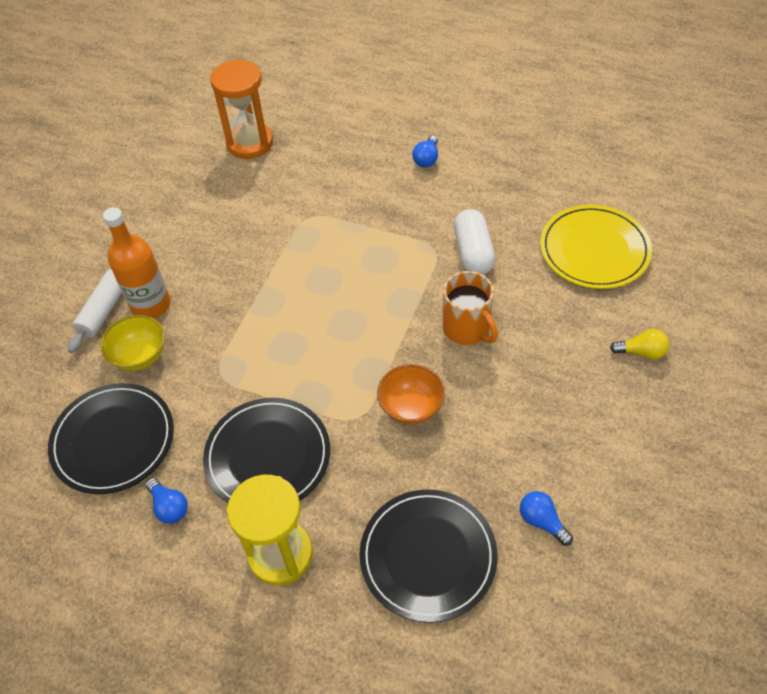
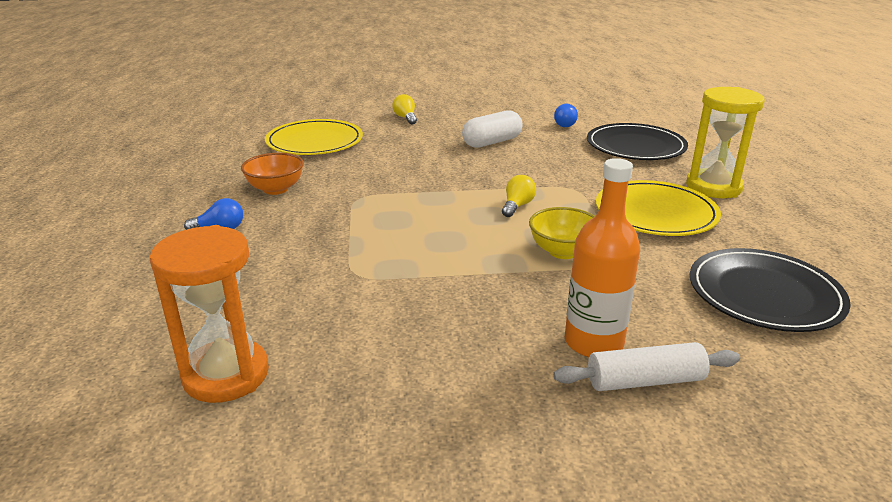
camera: 120 degrees left, 25 degrees down
yellow bowl [100,315,165,371] -> yellow bowl moved to [529,207,595,259]
blue light bulb [146,478,188,524] -> none
black plate [203,398,330,503] -> yellow plate [596,180,721,236]
orange bowl [377,364,445,425] -> orange bowl moved to [241,153,304,195]
orange mug [443,271,498,345] -> none
white capsule [454,209,495,275] -> white capsule moved to [462,110,523,148]
none -> yellow light bulb [502,175,536,217]

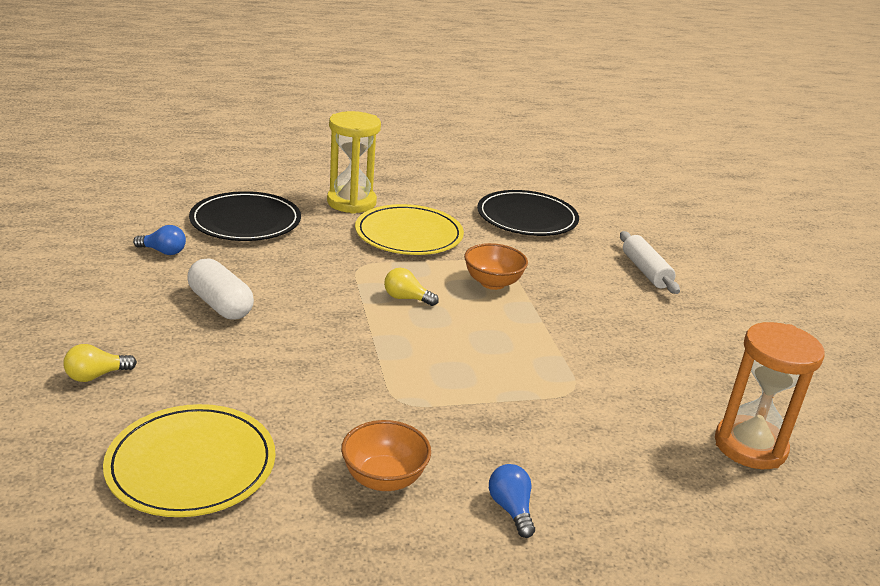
camera: 100 degrees left, 0 degrees up
yellow bowl [529,207,595,259] -> orange bowl [464,243,528,290]
orange bottle [565,158,640,357] -> none

